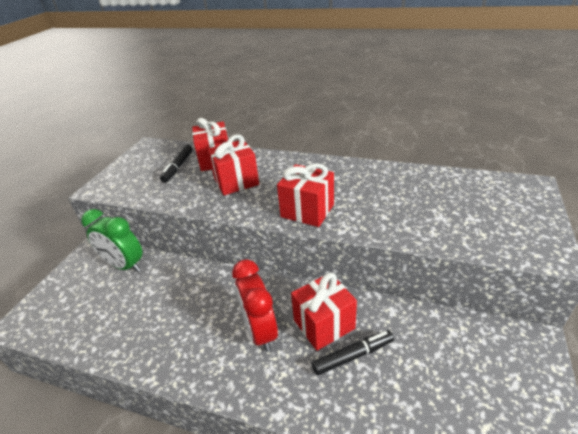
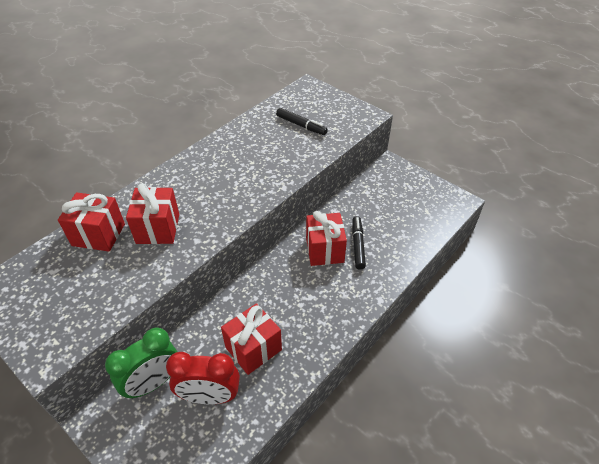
camera: 70 degrees left, 10 degrees up
black marker [160,144,193,183] -> black marker moved to [276,108,328,135]
red clock [232,259,278,352] -> red clock moved to [166,352,240,404]
red gift [277,163,334,227] -> red gift moved to [221,303,282,375]

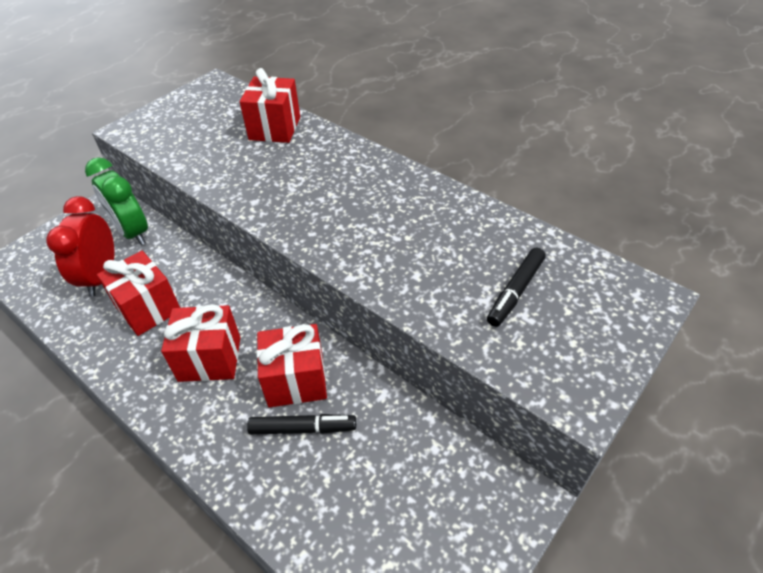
camera: 90 degrees right, 0 degrees up
red gift [126,183,179,244] -> red gift moved to [161,304,241,382]

